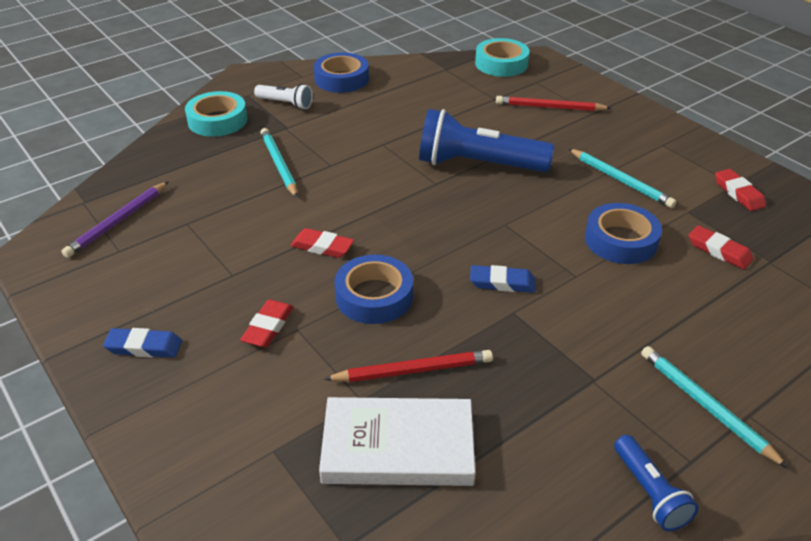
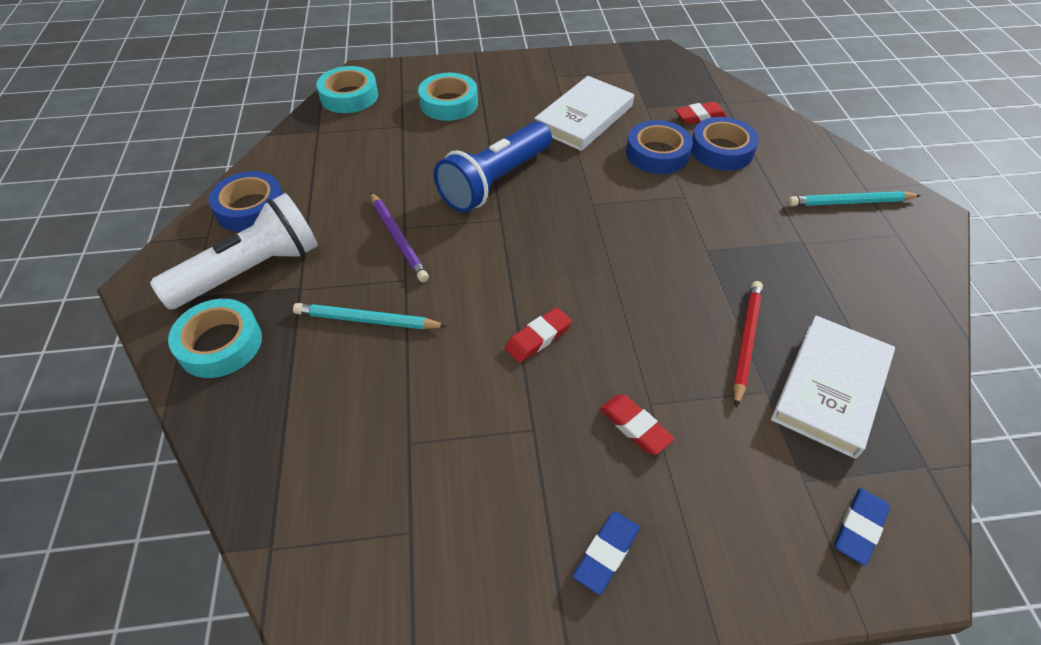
camera: 60 degrees left, 10 degrees up
purple pencil [62,181,169,258] -> purple pencil moved to [370,192,429,282]
white flashlight [254,84,313,110] -> white flashlight [150,193,318,310], size x1.97
blue tape [335,254,413,324] -> blue tape moved to [691,117,759,171]
blue eraser [470,265,535,293] -> blue eraser moved to [834,488,890,566]
red pencil [496,96,611,111] -> turquoise tape [418,73,478,121]
turquoise pencil [568,148,677,208] -> white book [534,76,634,151]
blue flashlight [614,435,699,531] -> none
red eraser [715,169,766,211] -> none

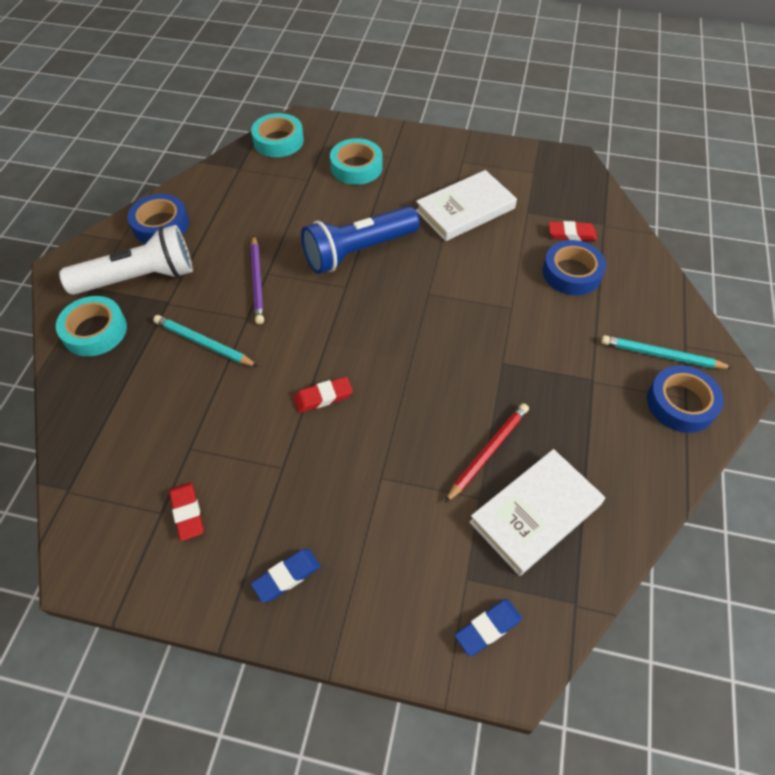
camera: 20 degrees right, 5 degrees up
red eraser [600,394,674,455] -> red eraser moved to [169,482,204,541]
blue tape [626,120,693,174] -> blue tape moved to [647,365,724,433]

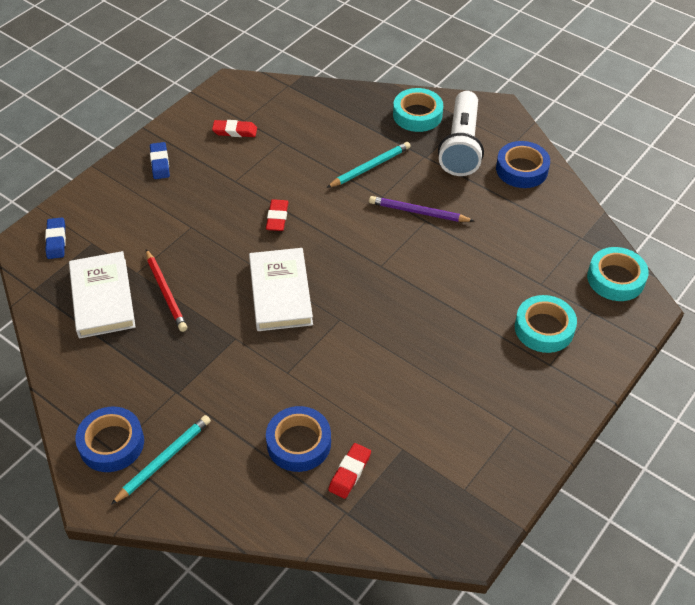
camera: 115 degrees right, 5 degrees down
blue flashlight [301,206,420,274] -> none
white book [416,170,517,241] -> white book moved to [249,248,313,331]

